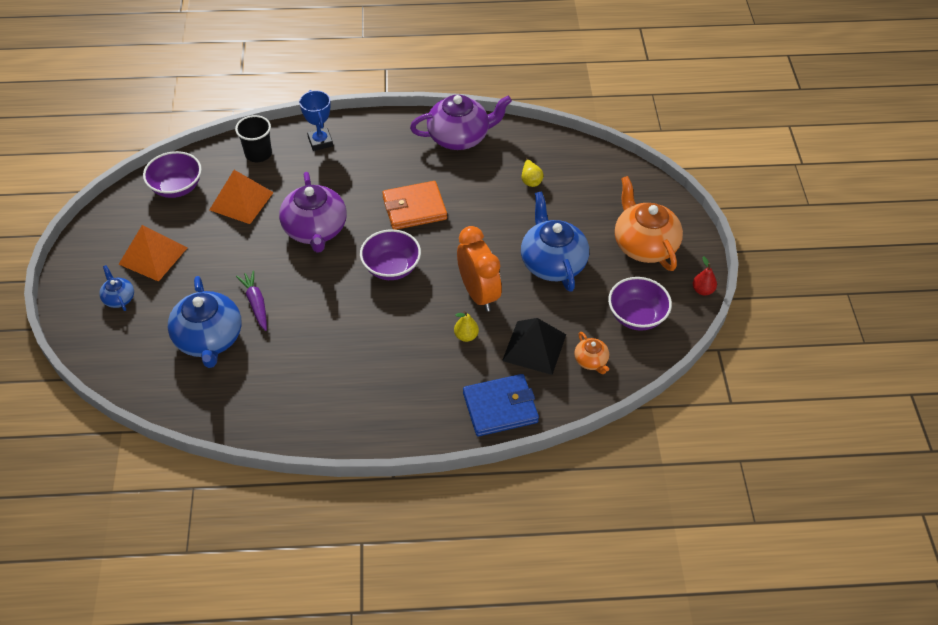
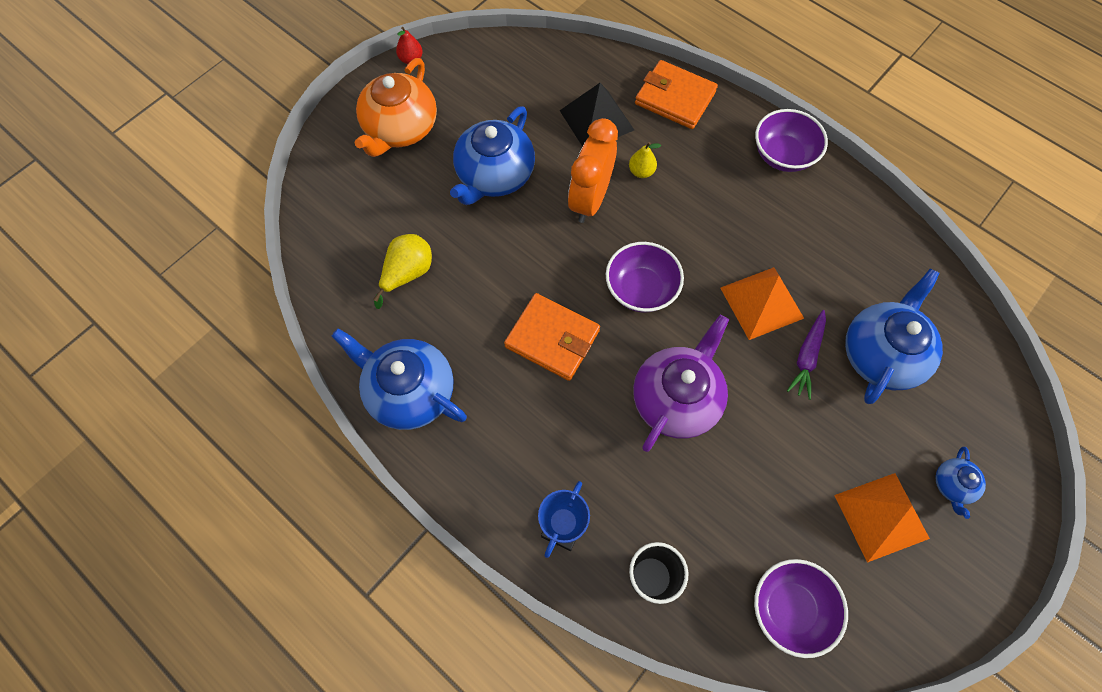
camera: 135 degrees left, 15 degrees up
orange pyramid [209,170,274,224] -> orange pyramid moved to [720,267,804,340]
purple teapot [410,95,512,150] -> blue teapot [332,328,467,430]
blue wallet [463,374,539,436] -> orange wallet [635,60,718,129]
yellow pear [521,157,544,187] -> yellow pear [373,234,432,309], size x1.53
orange teapot [574,332,609,374] -> none
purple bowl [608,277,672,331] -> purple bowl moved to [755,109,828,172]

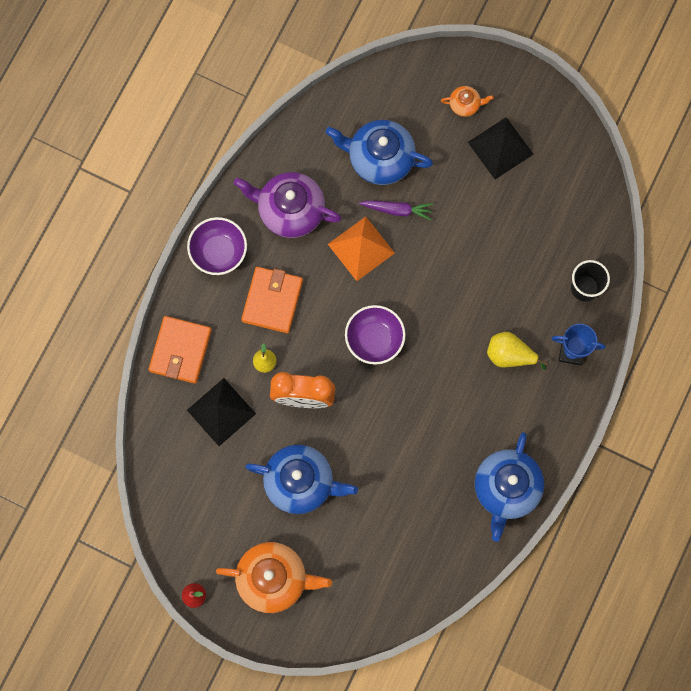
camera: 105 degrees left, 10 degrees up
yellow pear [373,234,432,309] -> yellow pear moved to [487,332,548,370]
orange wallet [504,293,600,381] -> orange wallet moved to [241,267,303,333]
purple teapot [633,315,729,452] -> purple teapot moved to [234,172,341,238]
purple bowl [754,559,848,658] -> none
orange pyramid [834,473,930,563] -> black pyramid [468,117,533,179]
blue teapot [936,447,986,519] -> orange teapot [441,86,494,117]

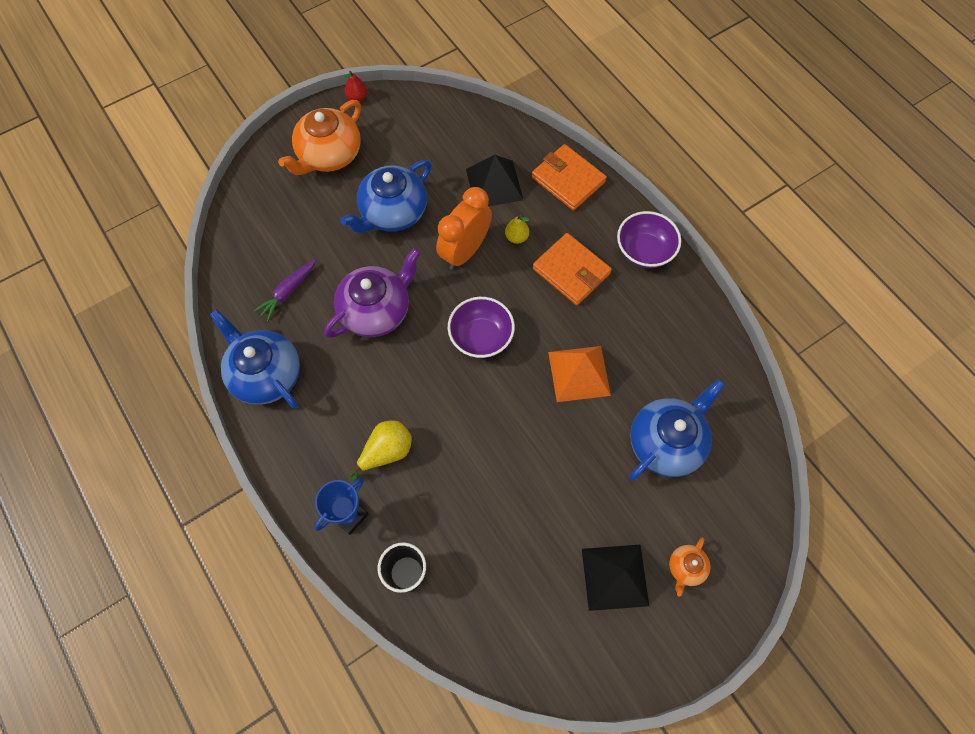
camera: 120 degrees right, 10 degrees down
purple teapot [234,172,341,238] -> purple teapot moved to [324,248,421,338]
purple carrot [359,200,433,220] -> purple carrot moved to [254,259,316,321]

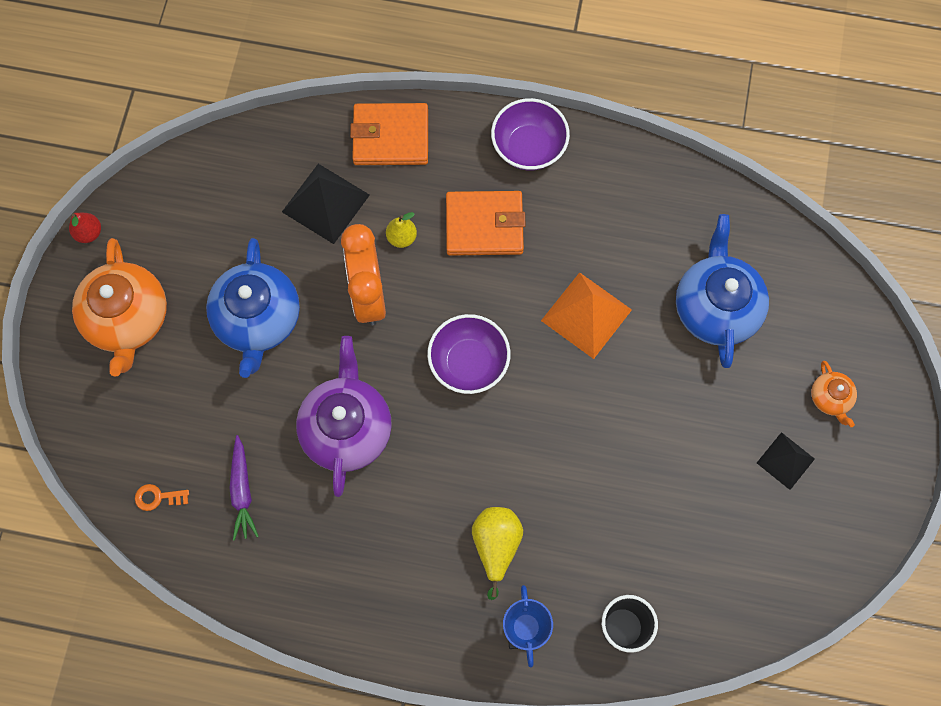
camera: 45 degrees left, 5 degrees up
blue teapot [209,309,300,409] -> none
black pyramid [582,545,649,611] -> black pyramid [757,432,815,490], size x0.62
none -> orange key [135,484,189,511]

